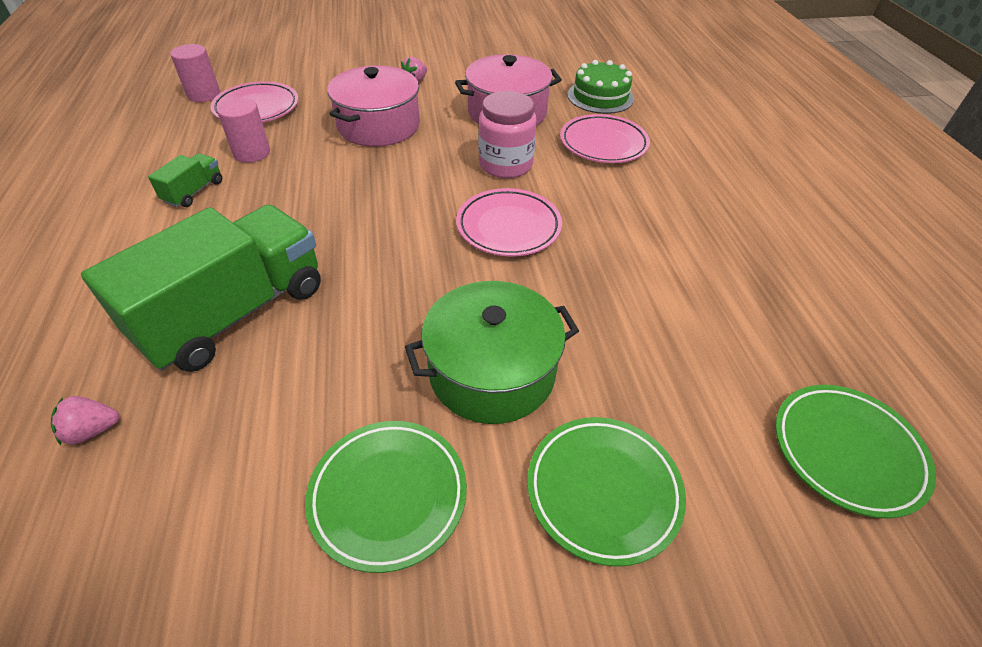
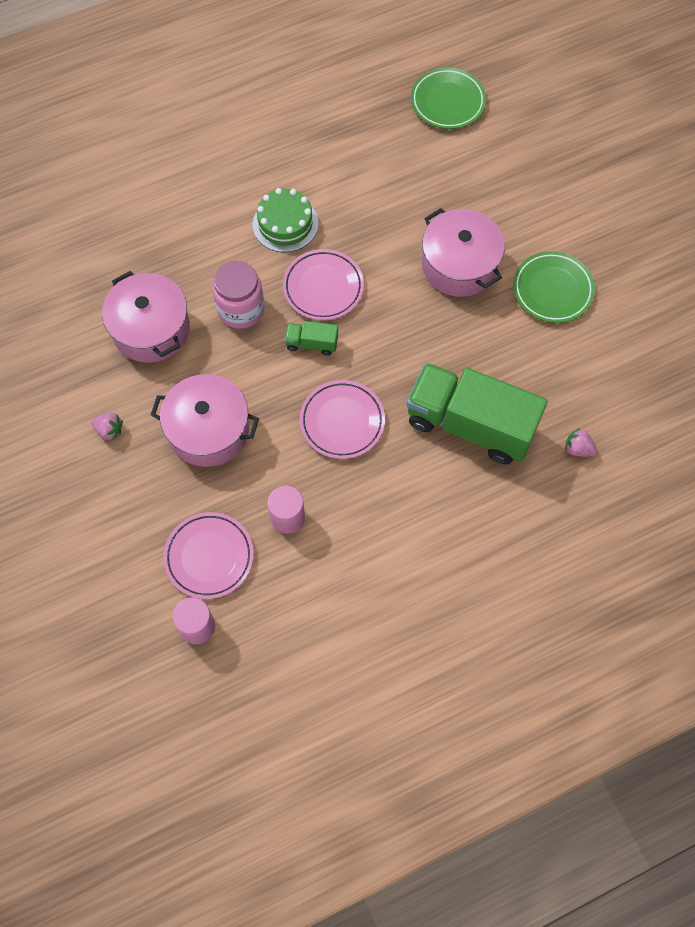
camera: 105 degrees left, 20 degrees up
pink strawberry [51,396,119,445] -> pink strawberry turned 150 degrees clockwise [565,428,597,457]
green truck [148,153,222,207] -> green truck moved to [284,321,338,356]
green pot [405,281,579,424] -> pink pot [422,208,505,297]
green plate [527,417,686,567] -> none
pink plate [560,114,650,163] -> pink plate moved to [300,380,385,459]
green cake [567,60,634,114] -> green cake moved to [253,188,318,253]

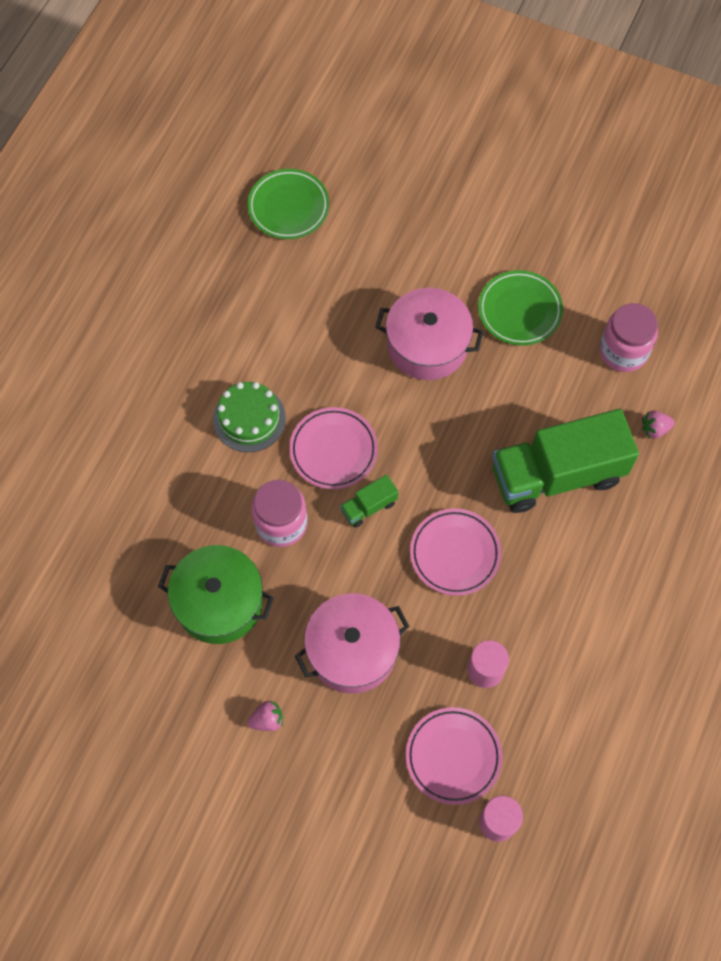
camera: 40 degrees left, 0 degrees up
pink pot [102,271,190,363] -> green pot [158,545,274,644]
none -> pink jar [599,303,658,372]

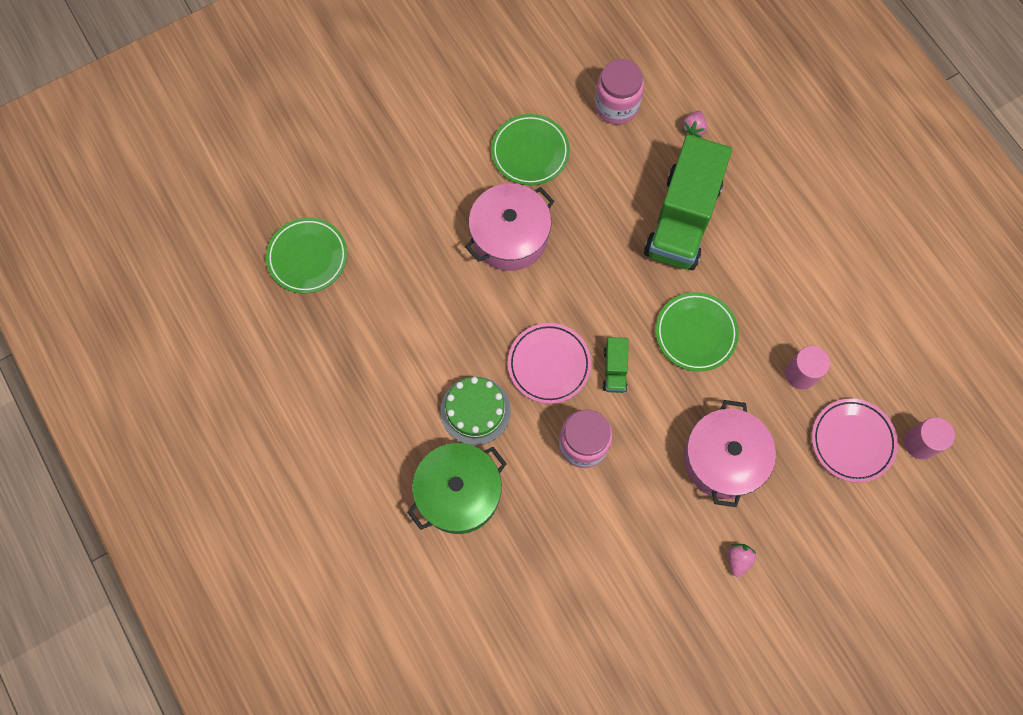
camera: 55 degrees left, 5 degrees up
green pot [158,545,274,644] -> green pot moved to [407,443,507,534]
pink plate [410,508,501,596] -> green plate [656,292,739,372]

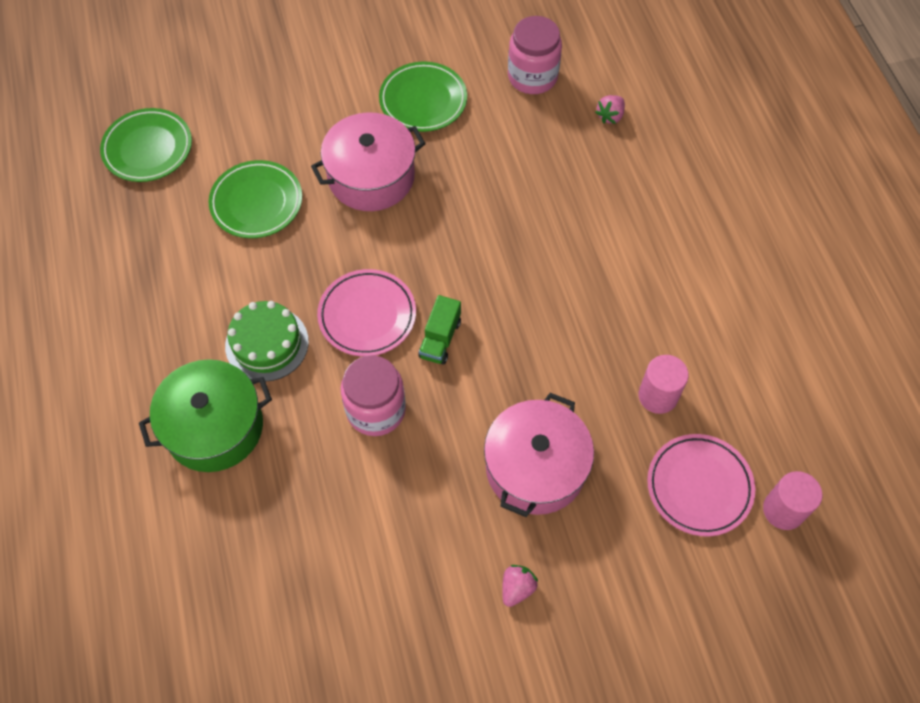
camera: 15 degrees right, 10 degrees down
green truck [644,134,732,270] -> none
green plate [656,292,739,372] -> green plate moved to [208,160,302,238]

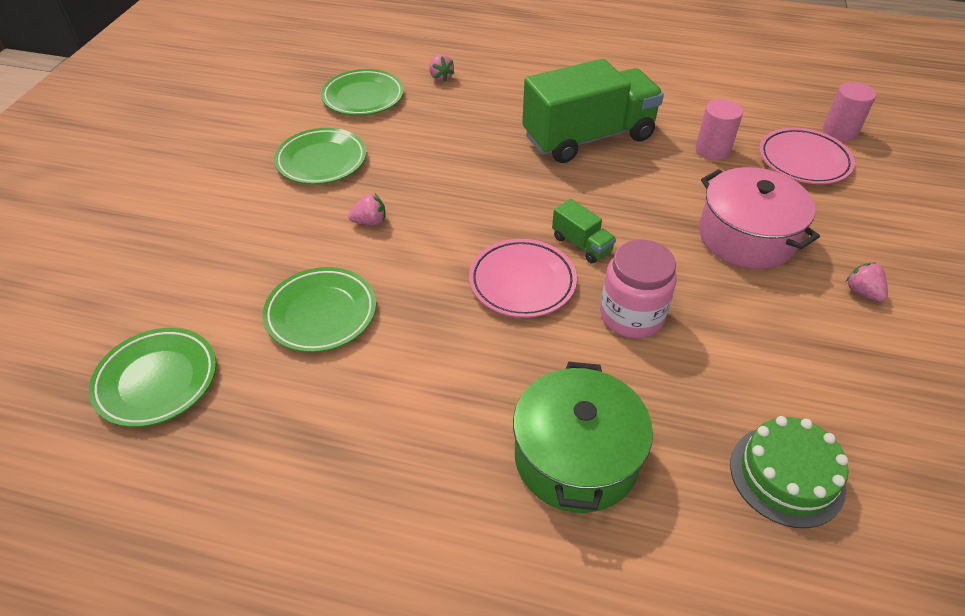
camera: 60 degrees left, 15 degrees down
green cake [225,301,309,382] -> green cake moved to [730,416,849,528]
pink pot [311,112,426,211] -> pink strawberry [348,194,386,226]
pink jar [508,16,562,94] -> green plate [321,69,404,116]
none -> green truck [522,59,664,163]

